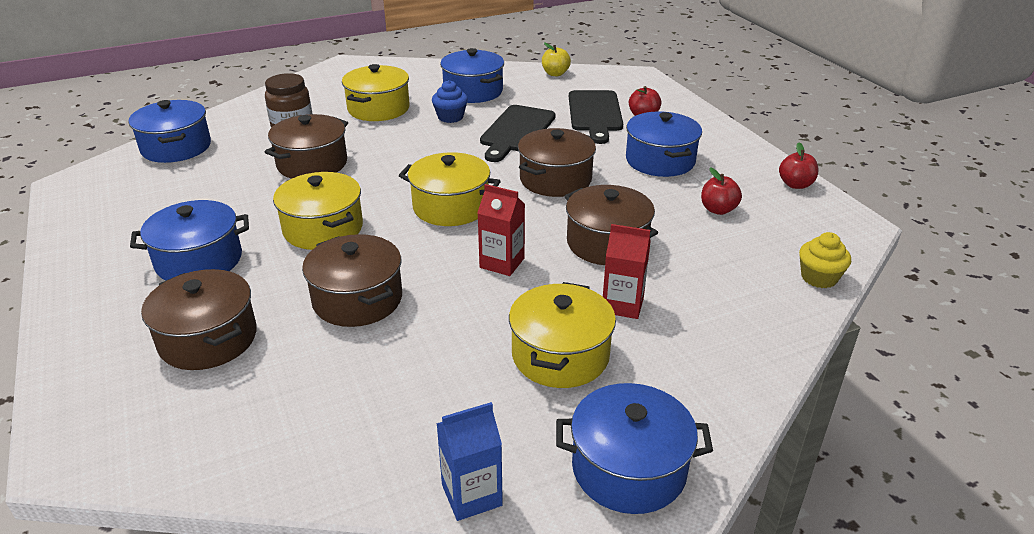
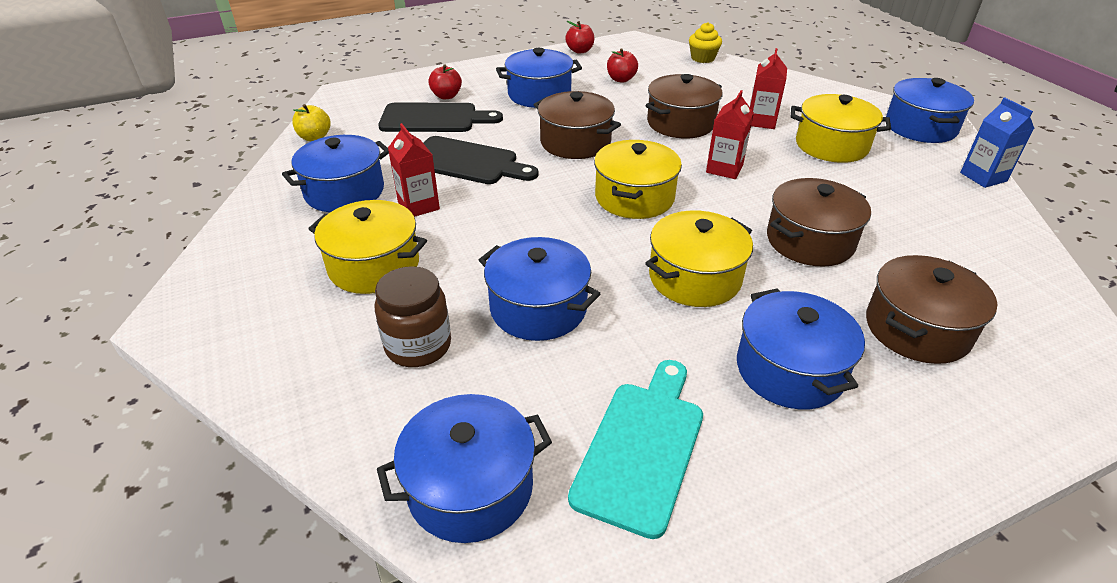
camera: 90 degrees left, 5 degrees up
brown pot [265,114,348,179] -> blue pot [479,237,601,341]
blue cupcake [432,80,468,123] -> red carton [388,123,440,217]
none -> turquoise cutting board [568,360,703,539]

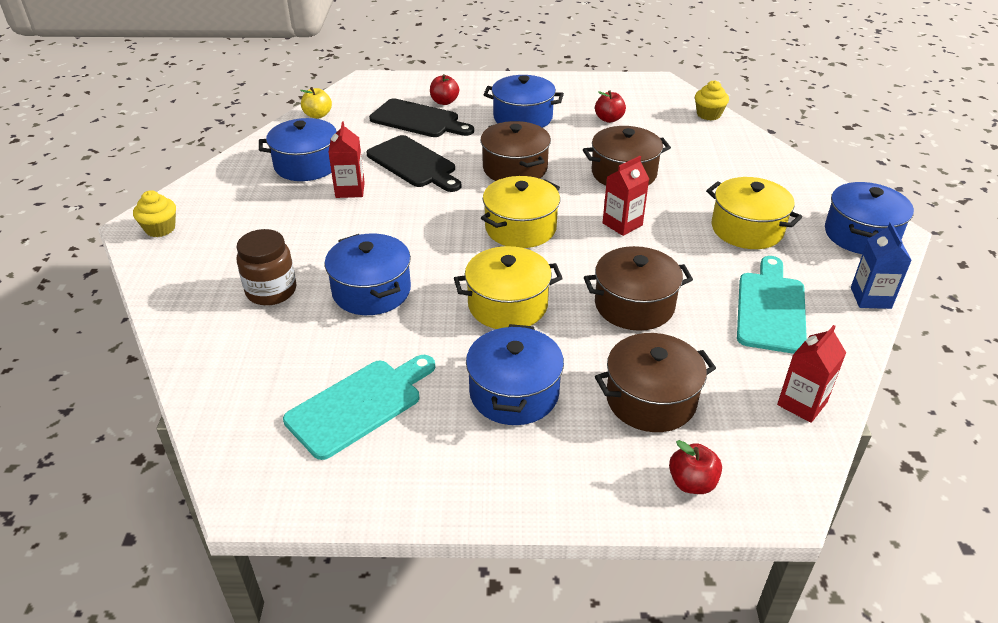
camera: 25 degrees right, 0 degrees up
yellow pot [308,200,427,294] -> none
blue pot [377,394,552,543] -> none
red apple [565,21,594,54] -> red apple moved to [669,440,722,494]
red carton [750,48,787,129] -> red carton moved to [777,325,846,423]
none -> yellow cupcake [133,190,176,237]
none -> turquoise cutting board [737,256,807,354]

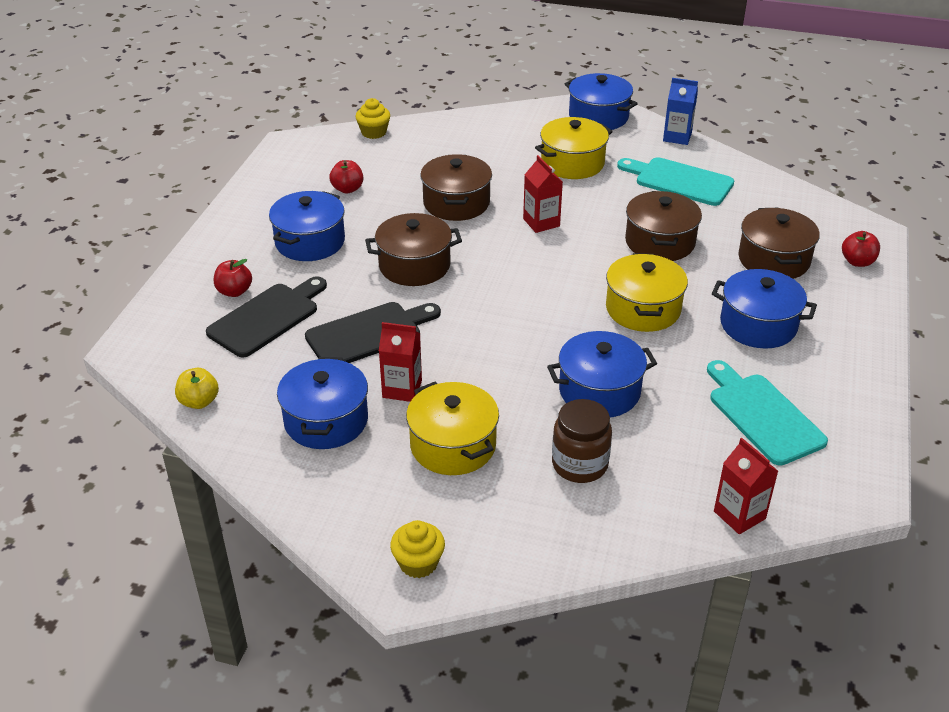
camera: 75 degrees left, 0 degrees up
yellow pot [481,176,560,248] -> yellow pot moved to [406,382,499,475]
red carton [777,325,846,423] -> red carton moved to [714,438,778,534]

